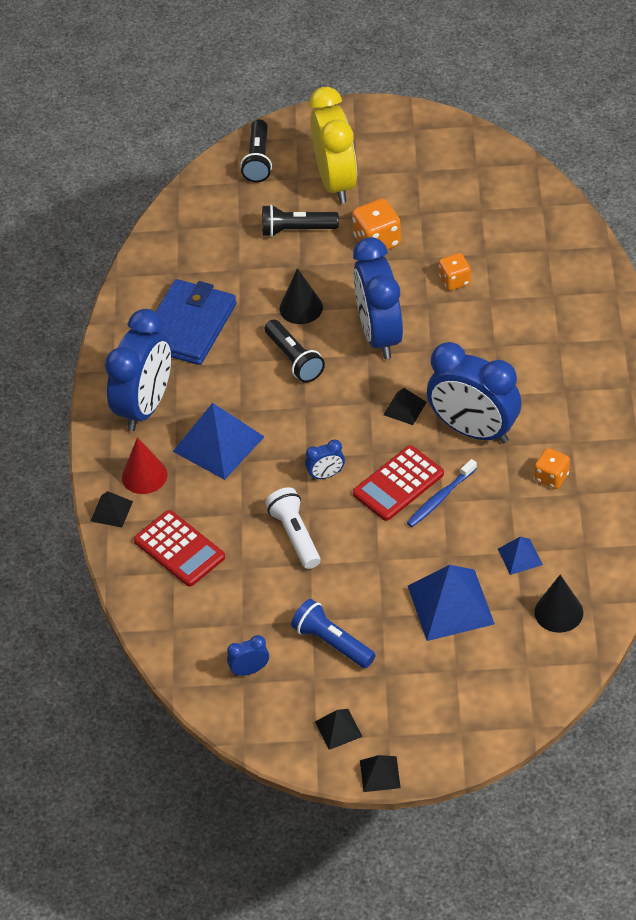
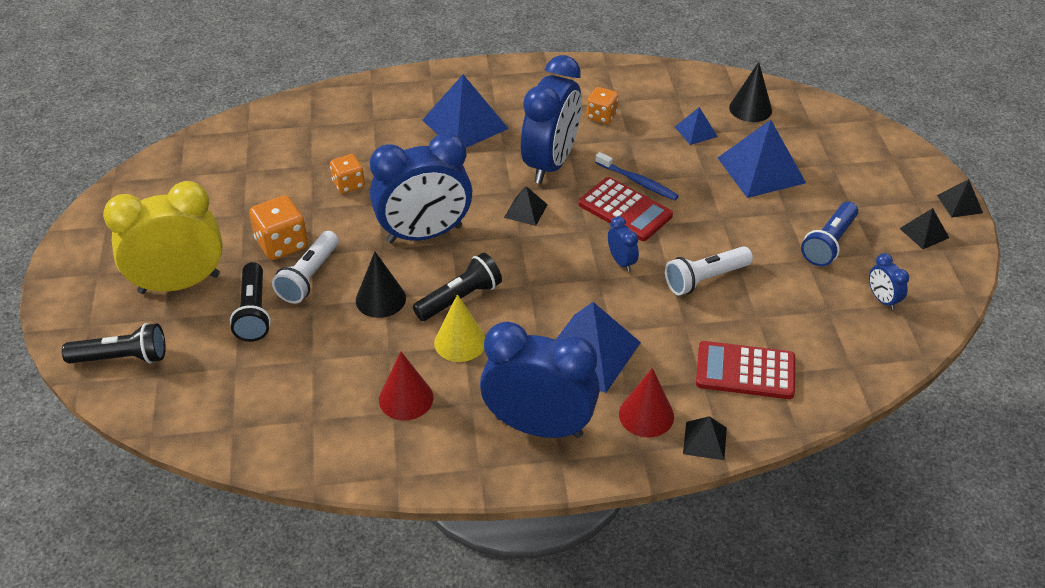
camera: 100 degrees left, 5 degrees down
red calculator [134,510,225,587] -> red calculator turned 120 degrees counterclockwise [696,341,795,399]
blue wallet [155,279,236,365] -> red cone [379,351,433,420]
none -> white flashlight [272,231,339,304]
none -> blue pyramid [422,75,509,148]
none -> yellow cone [434,294,485,362]

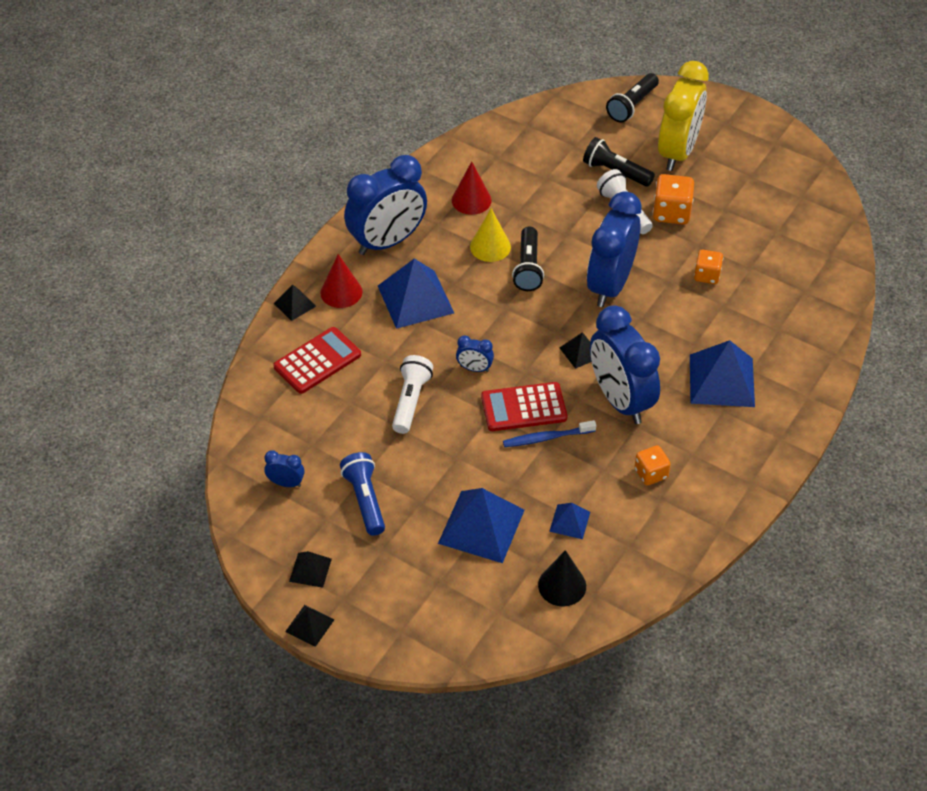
camera: 130 degrees right, 5 degrees up
black cone [356,252,406,318] -> none

